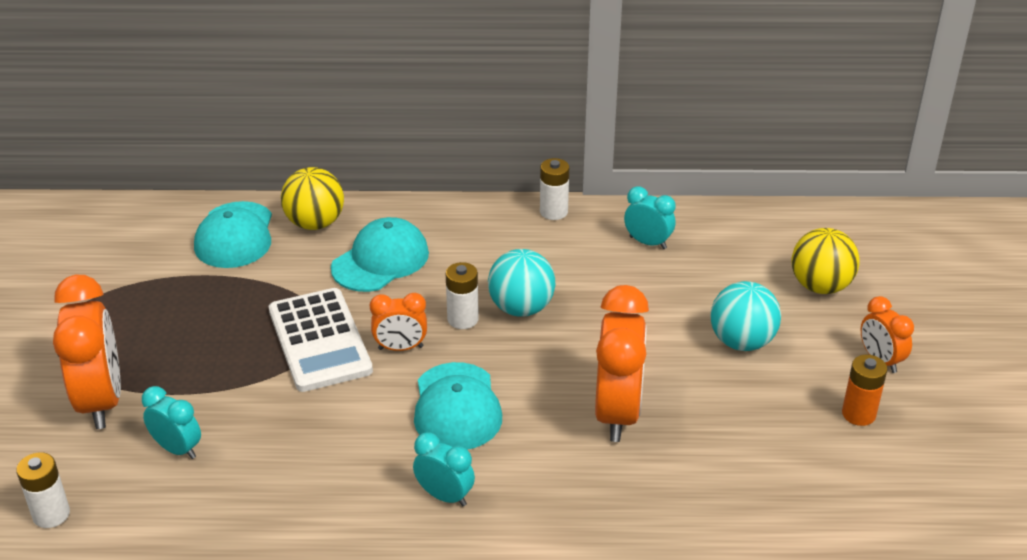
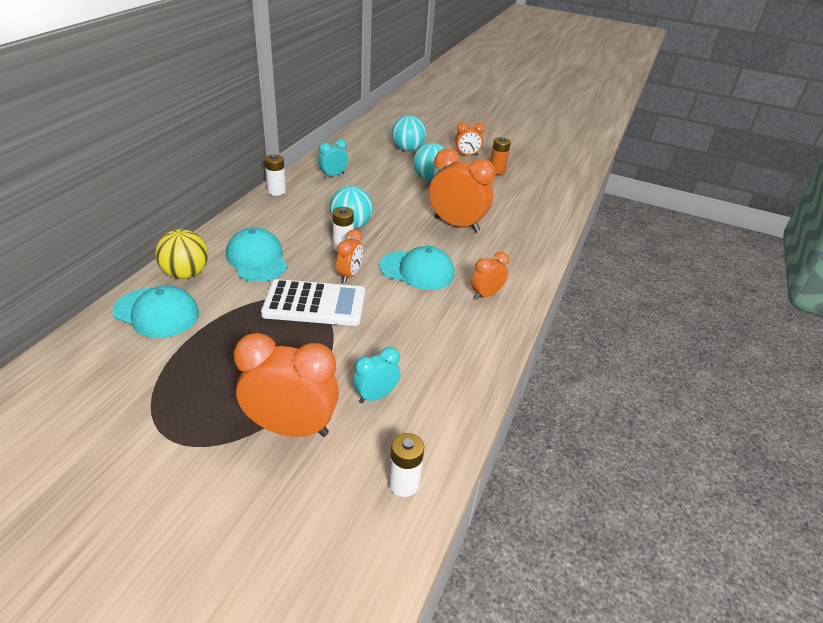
camera: 70 degrees left, 0 degrees up
turquoise clock [413,432,475,506] -> orange clock [471,252,509,300]
yellow ball [792,228,860,294] -> turquoise ball [392,115,426,151]

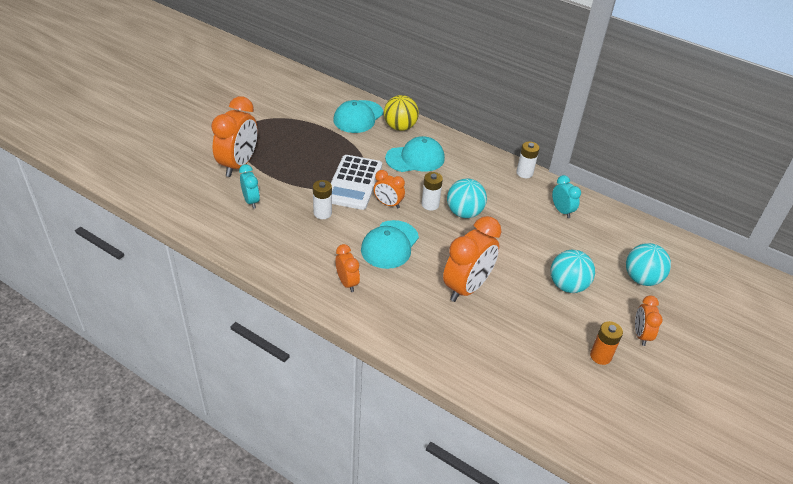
camera: 100 degrees right, 5 degrees up
white battery [389,433,424,497] -> white battery moved to [313,180,332,219]

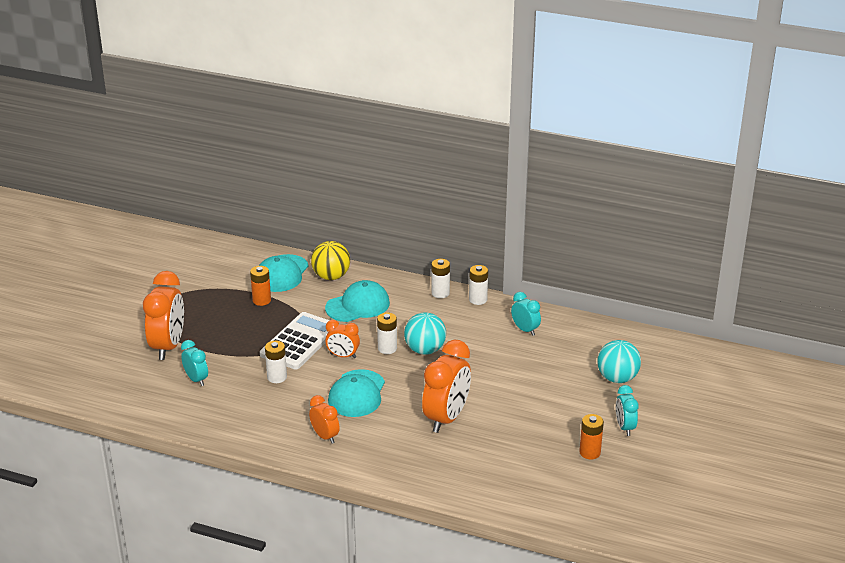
camera: 10 degrees left, 10 degrees down
white calculator [331,155,382,210] -> white calculator turned 150 degrees counterclockwise [260,312,330,369]
turquoise ball [550,250,595,293] -> none
orange clock [635,295,663,346] -> turquoise clock [616,385,639,436]
none -> orange battery [250,266,271,306]
none -> white battery [431,259,450,298]

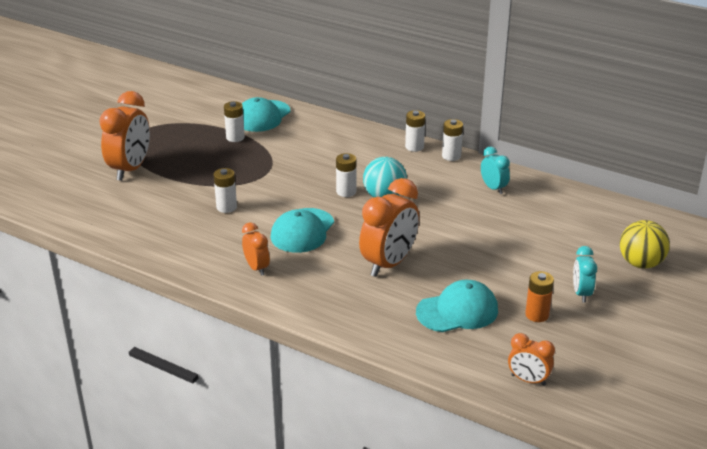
camera: 10 degrees right, 0 degrees up
turquoise clock [181,340,208,386] -> none
orange battery [250,266,271,306] -> white battery [224,101,245,142]
white calculator [260,312,330,369] -> none
yellow ball [311,241,350,280] -> yellow ball moved to [620,220,670,269]
turquoise cap [325,280,390,322] -> turquoise cap moved to [416,280,498,332]
orange clock [325,320,360,358] -> orange clock moved to [508,333,555,386]
turquoise ball [597,340,641,383] -> none

